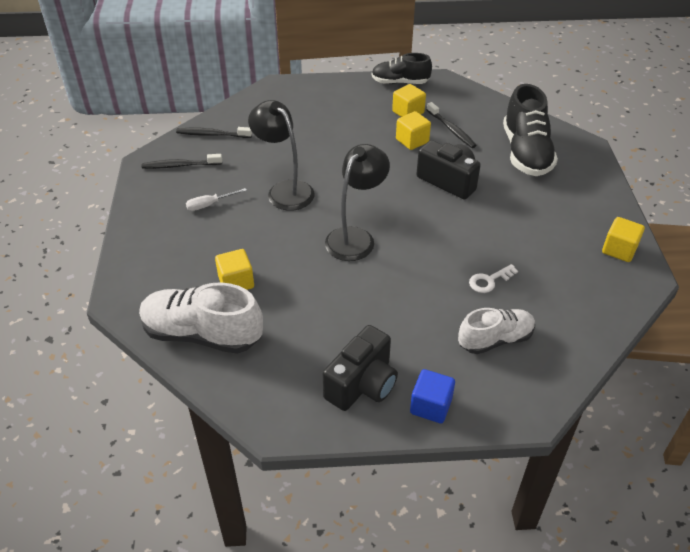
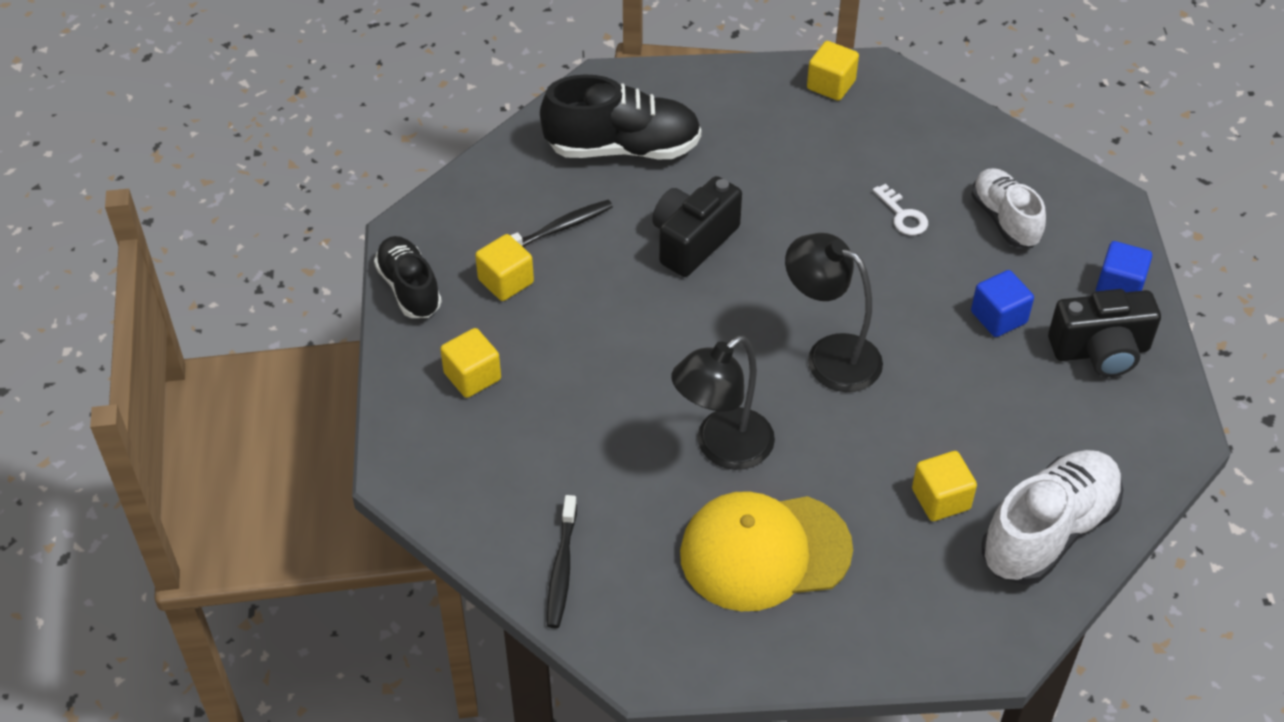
camera: 90 degrees left, 5 degrees up
white shoe [139,282,263,354] -> white shoe turned 150 degrees counterclockwise [982,450,1123,585]
black toothbrush [142,154,222,169] -> none
white screwdriver [186,188,247,211] -> yellow cap [680,491,853,611]
black camera [323,325,398,411] -> black camera turned 135 degrees clockwise [1048,289,1161,377]
black shoe [372,53,432,84] -> black shoe turned 150 degrees clockwise [374,236,442,318]
yellow cube [396,111,431,150] -> yellow cube moved to [440,328,501,398]
none -> blue cube [971,270,1034,337]

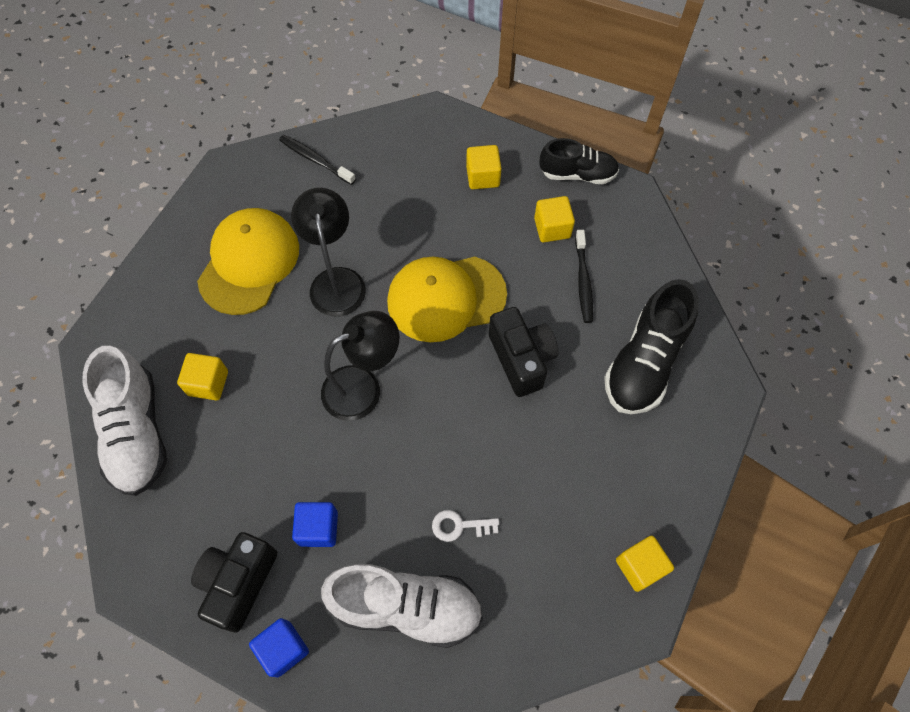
camera: 120 degrees right, 15 degrees up
white shoe [972,168,1046,248] -> white shoe [321,564,483,648], size x1.55
none -> yellow cap [387,257,507,342]

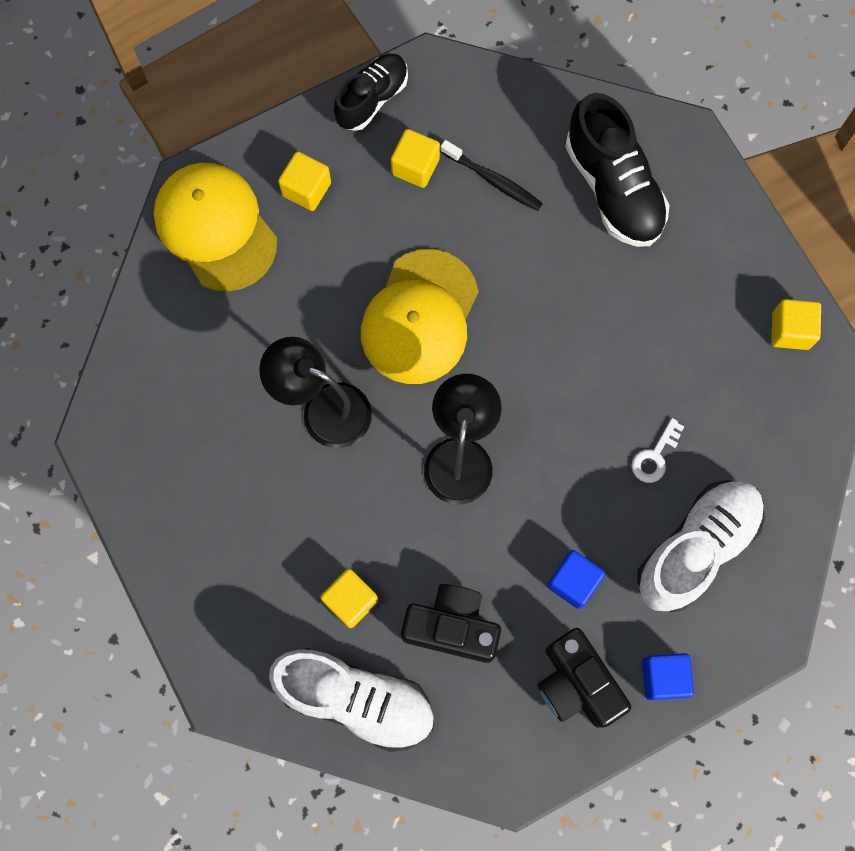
camera: 55 degrees left, 10 degrees up
yellow cap [197,208,299,315] -> yellow cap moved to [154,163,277,291]
black toothbrush [279,135,356,185] -> none
black camera [489,307,559,397] -> black camera moved to [401,584,501,663]

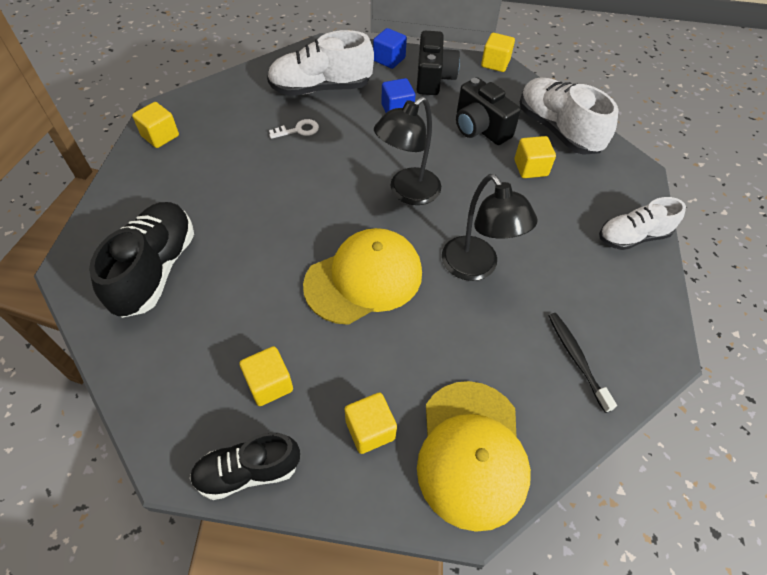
camera: 145 degrees left, 20 degrees down
black toothbrush [440,140,543,211] -> black toothbrush moved to [549,313,617,413]
none -> yellow cube [481,33,515,72]
none -> white shoe [599,197,686,250]

